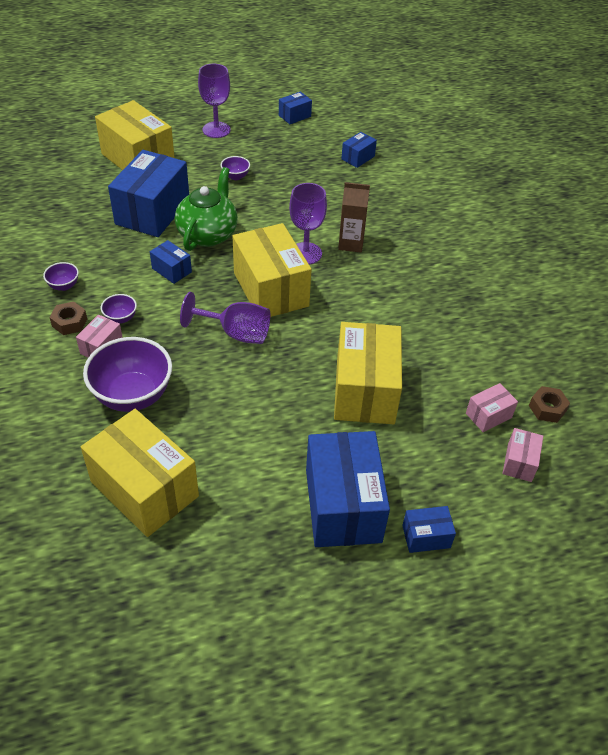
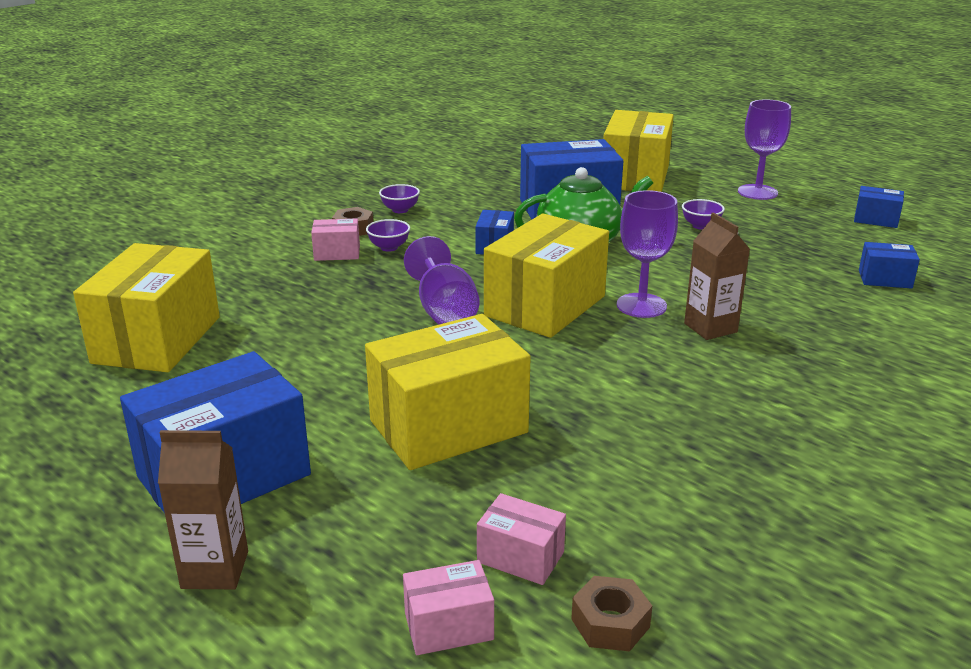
camera: 60 degrees right, 20 degrees down
purple bowl [83,337,172,412] -> none
blue box [402,506,456,553] -> brown carton [158,430,248,589]

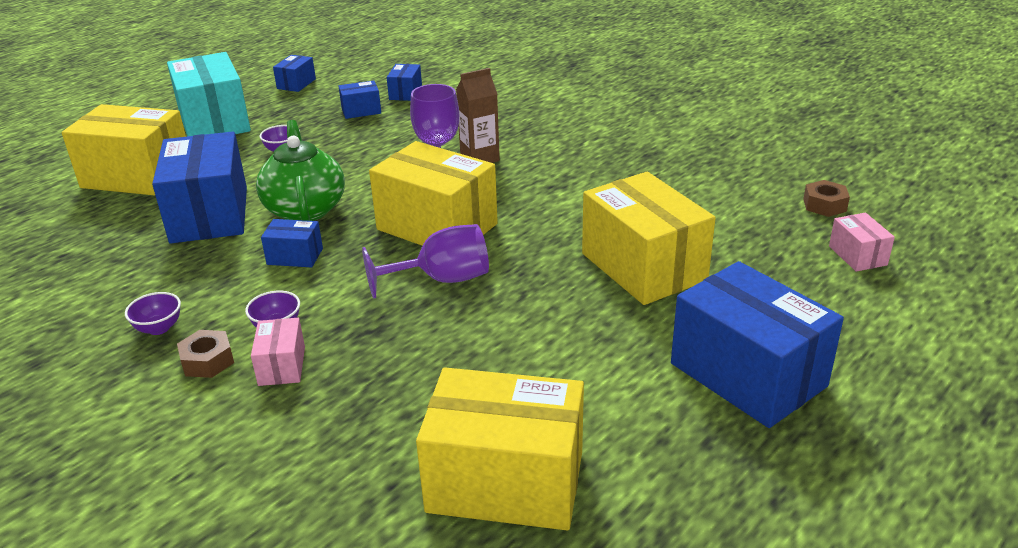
camera: 90 degrees left, 5 degrees up
brown carton [158,430,248,589] -> none
pink box [477,493,566,585] -> none
purple goblet [738,99,791,200] -> turquoise box [167,52,251,136]
none -> blue box [339,80,381,119]

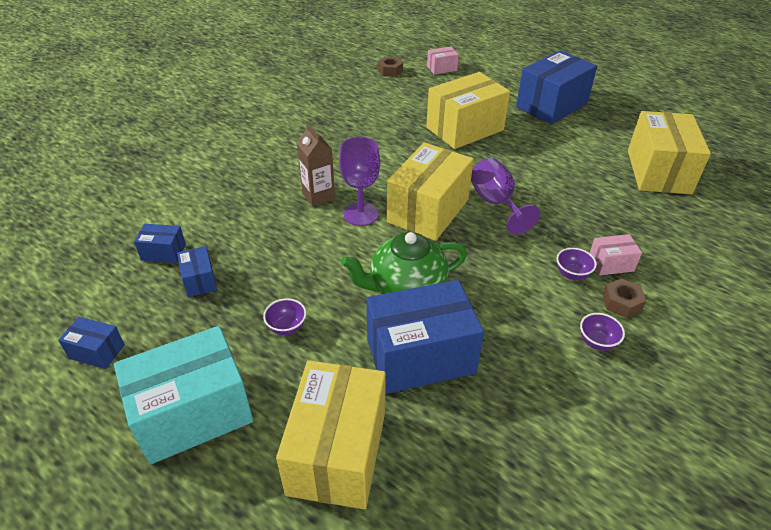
camera: 95 degrees left, 10 degrees up
blue box [261,219,323,267] -> none

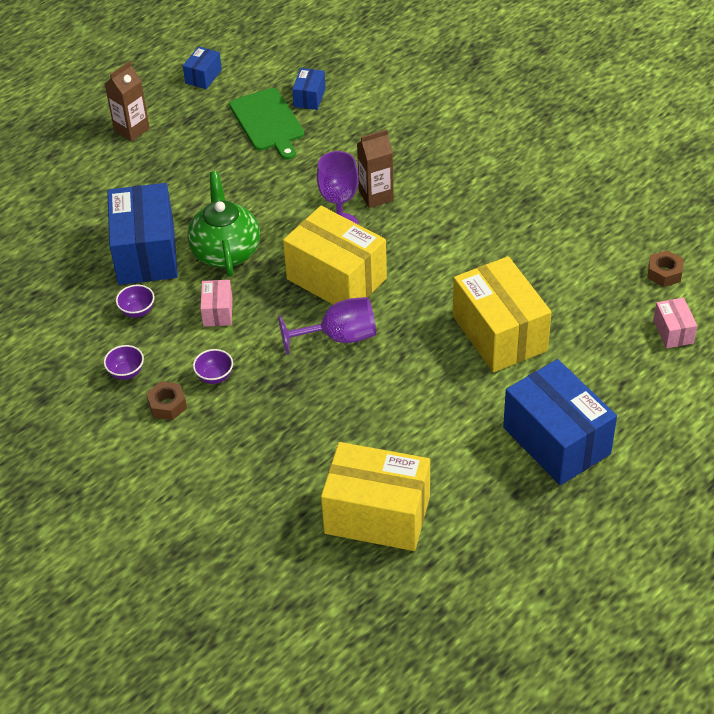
camera: 100 degrees right, 5 degrees up
turquoise box [114,326,253,465] -> brown carton [105,61,150,142]
blue box [177,246,217,297] -> green cutting board [229,88,304,160]
purple bowl [263,298,306,335] -> purple bowl moved to [116,285,155,318]
yellow box [276,360,386,509] -> none
pink box [590,234,642,276] -> pink box moved to [200,280,232,327]

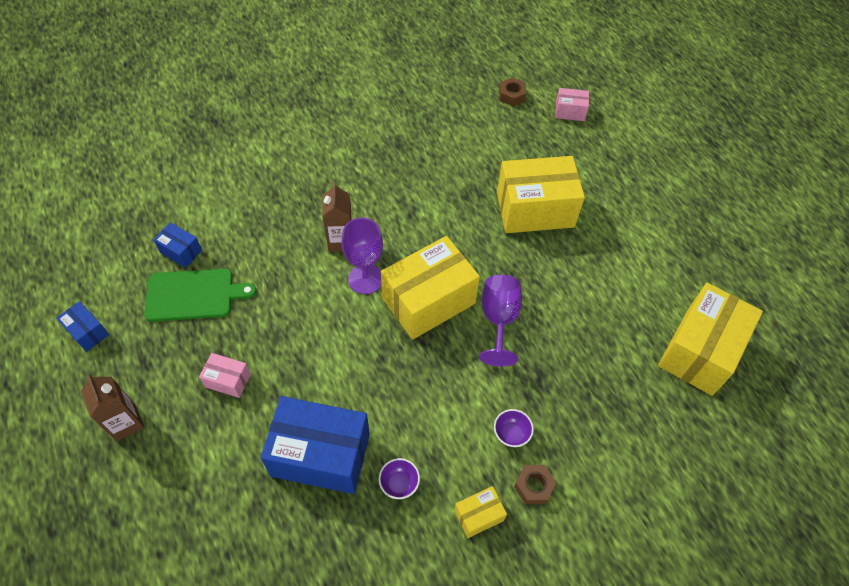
camera: 75 degrees left, 10 degrees up
purple bowl [104,345,144,380] -> yellow box [454,486,507,538]
green teapot [187,171,260,277] -> none
pink box [200,280,232,327] -> pink box moved to [199,353,251,398]
blue box [503,359,617,485] -> none

